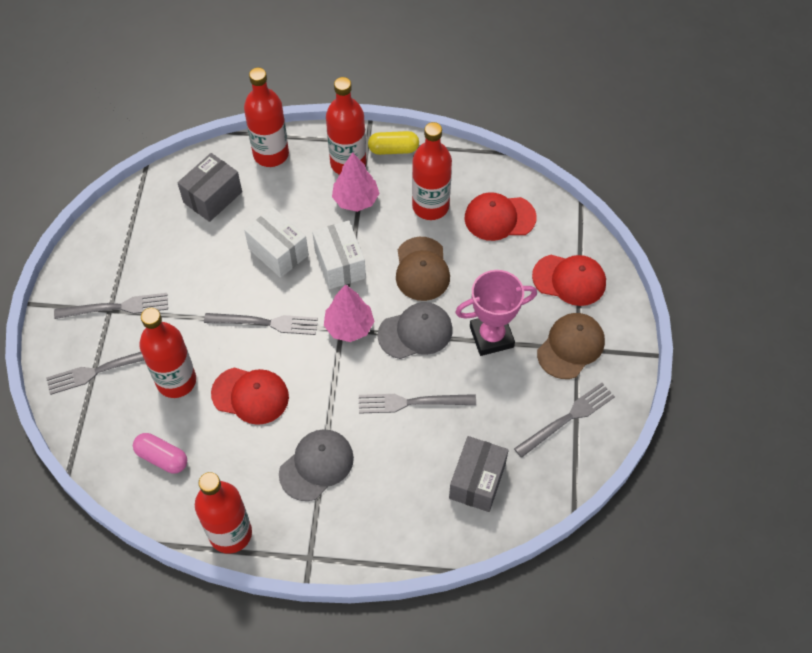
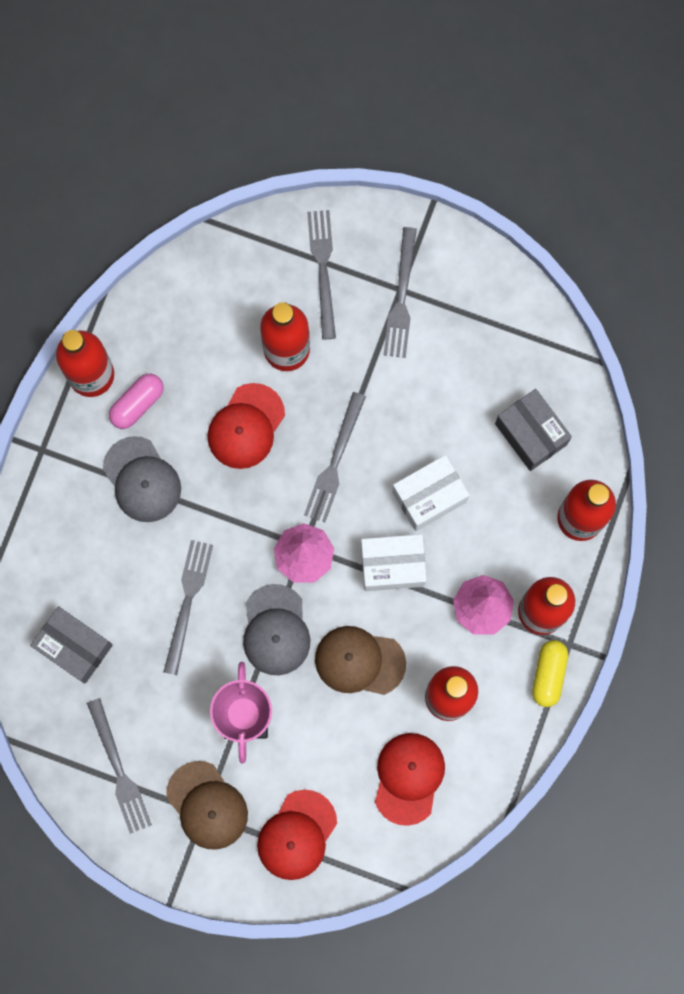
camera: 105 degrees right, 20 degrees up
pink capsule [133,433,187,473] -> pink capsule moved to [109,374,163,429]

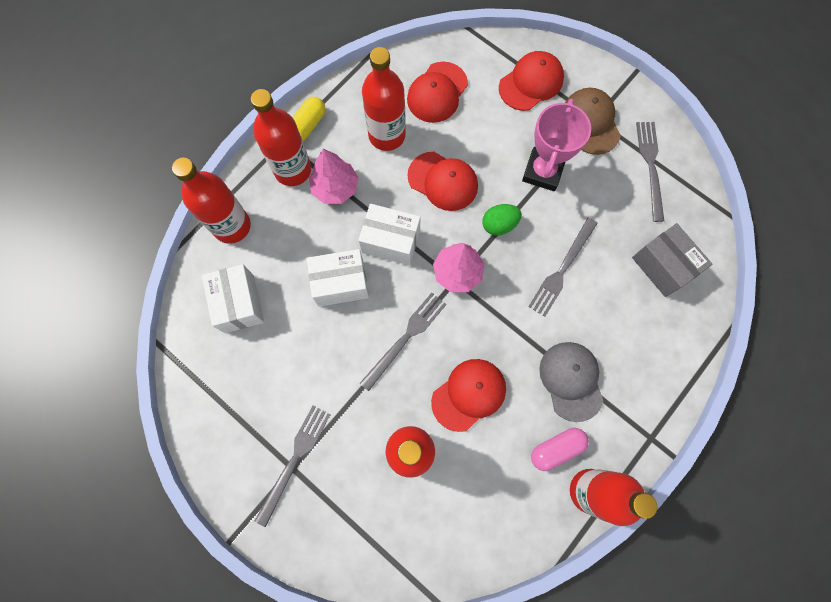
camera: 160 degrees left, 5 degrees down
grey cap [243,584,310,675] -> green egg [482,204,522,236]
grey fork [307,210,336,340] -> none
brown cap [315,626,406,695] -> red cap [407,152,478,211]
grey box [495,389,572,471] -> white box [202,264,264,333]

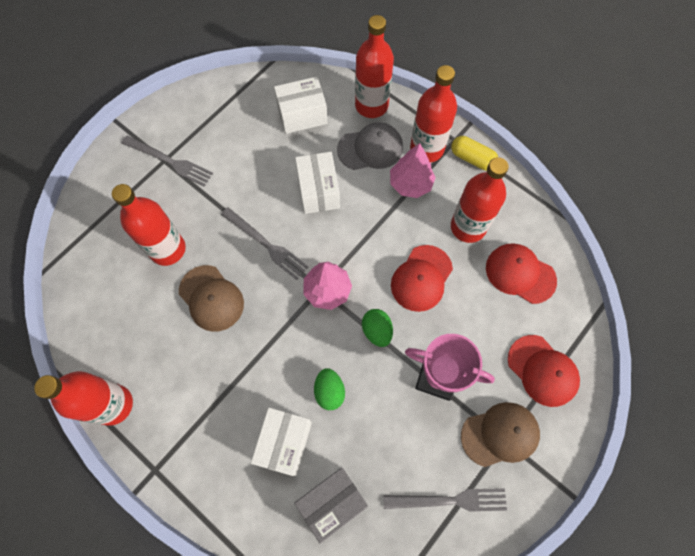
camera: 90 degrees right, 5 degrees down
white box [358,204,420,265] -> white box moved to [251,407,312,476]
red cap [431,359,506,432] -> brown cap [179,265,244,332]
grey fork [528,218,598,317] -> green egg [314,368,345,410]
pink capsule [531,428,589,471] -> none
grey cap [539,342,603,422] -> grey cap moved to [337,122,403,170]

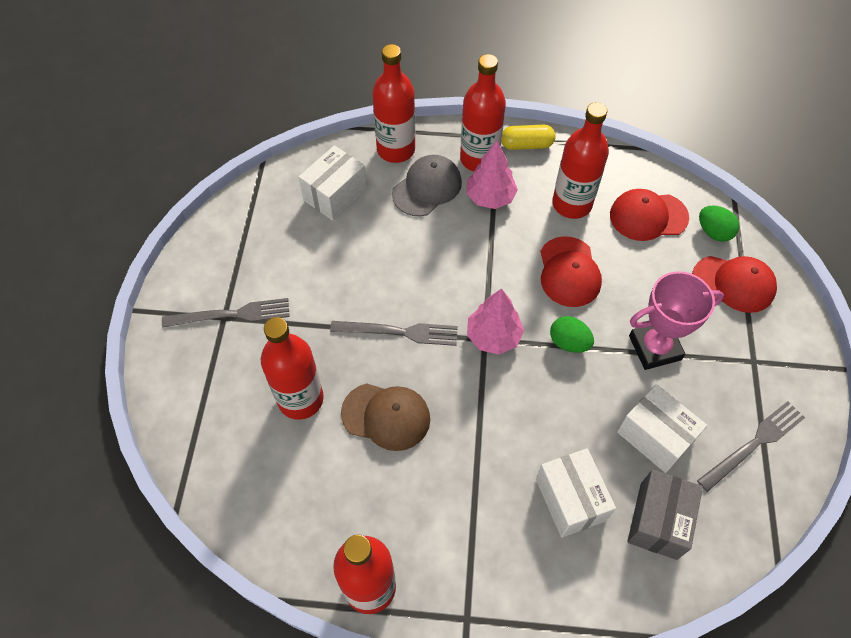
camera: 35 degrees left, 10 degrees down
white box [295,152,340,214] -> white box moved to [617,384,707,473]
green egg [314,368,345,410] -> green egg moved to [699,205,740,242]
brown cap [461,402,540,467] -> none

